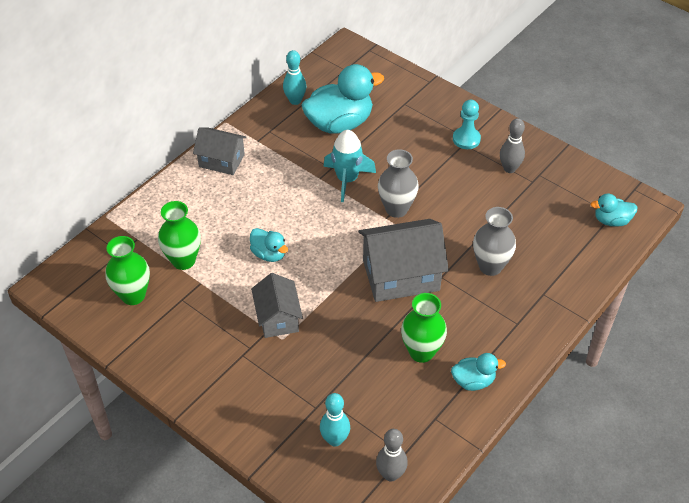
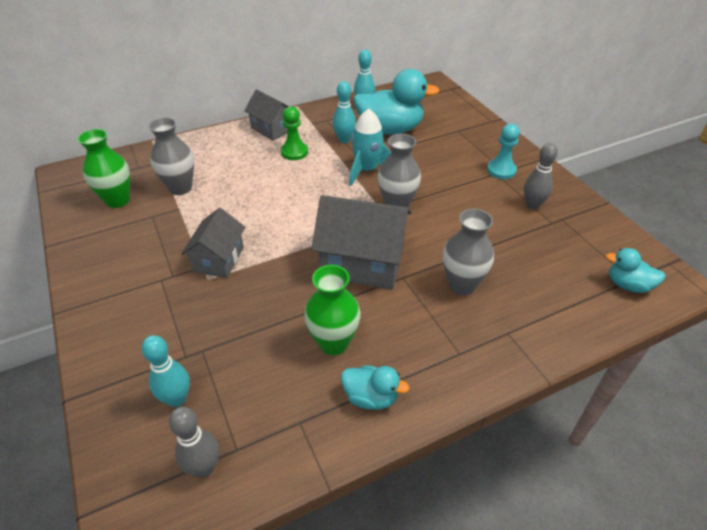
camera: 25 degrees right, 5 degrees down
green vase [158,201,201,270] -> grey vase [148,117,194,195]
turquoise duck [250,228,288,262] -> none
none -> green pawn [281,106,308,160]
none -> turquoise bowling pin [333,81,356,143]

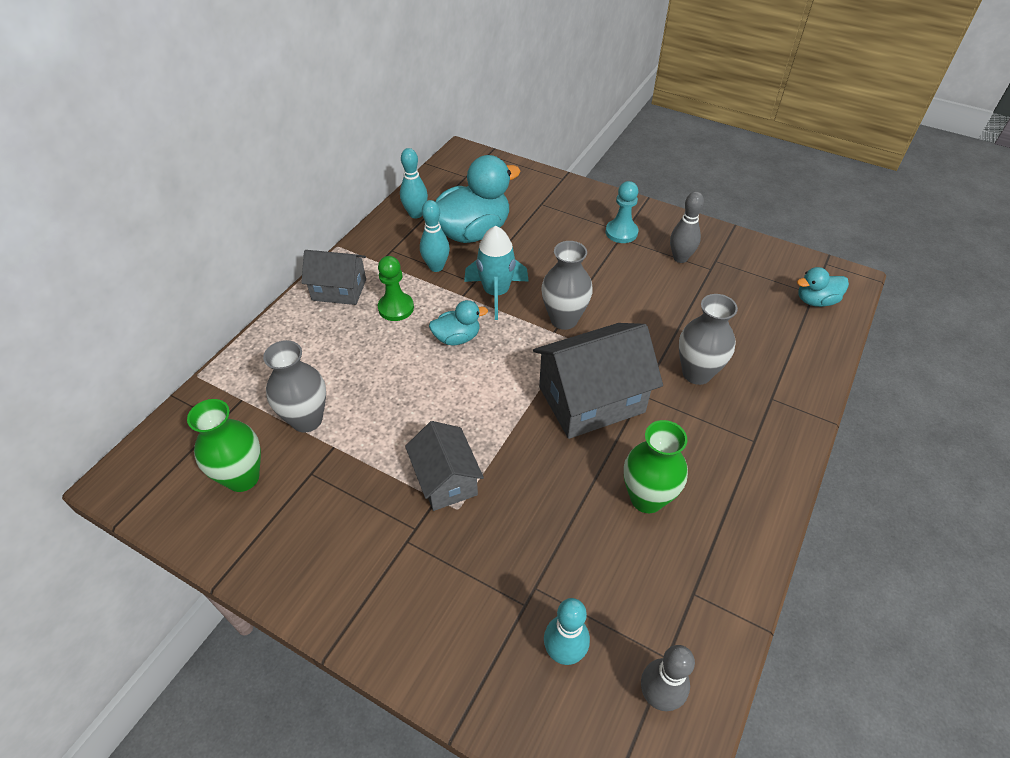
camera: 35 degrees left, 5 degrees up
turquoise duck [341,365,409,410] -> turquoise duck moved to [429,300,488,345]

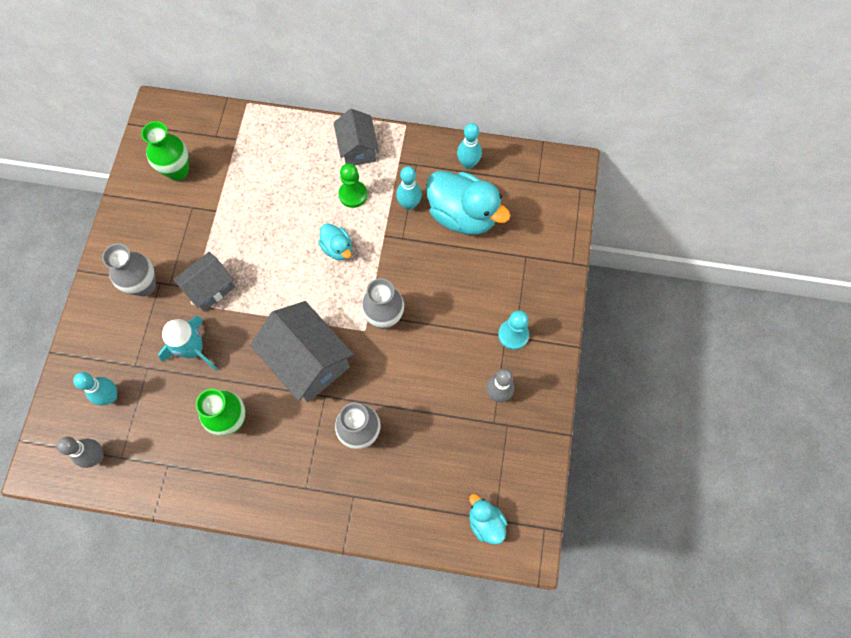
camera: 70 degrees right, 20 degrees up
grey vase [263,340,326,433] -> grey vase moved to [102,243,156,296]
turquoise rocket [464,226,529,320] -> turquoise rocket moved to [158,316,218,371]

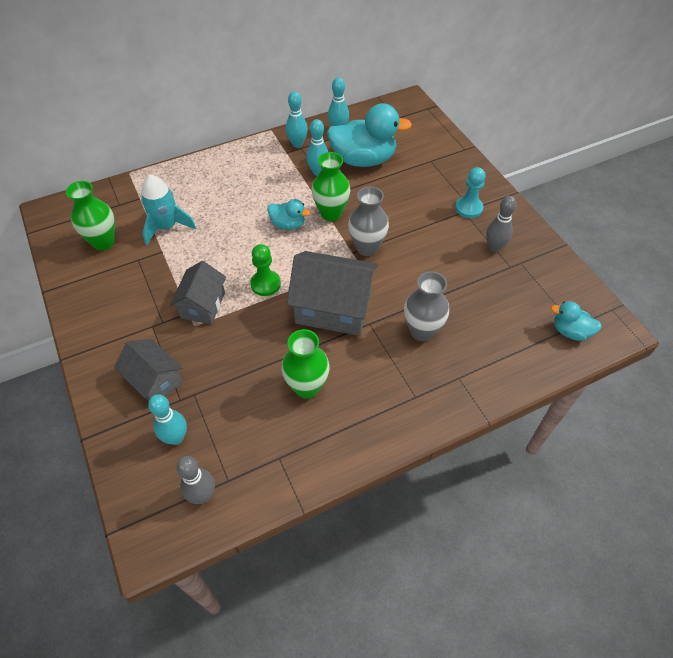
camera: 35 degrees left, 15 degrees down
grey vase [102,243,156,296] -> none
turquoise rocket [158,316,218,371] -> turquoise rocket moved to [141,175,196,246]
grey house [333,109,379,165] -> grey house moved to [114,339,183,401]
green pawn [338,163,367,208] -> green pawn moved to [250,244,281,296]
none -> turquoise bowling pin [286,91,308,148]
none -> green vase [312,152,350,221]

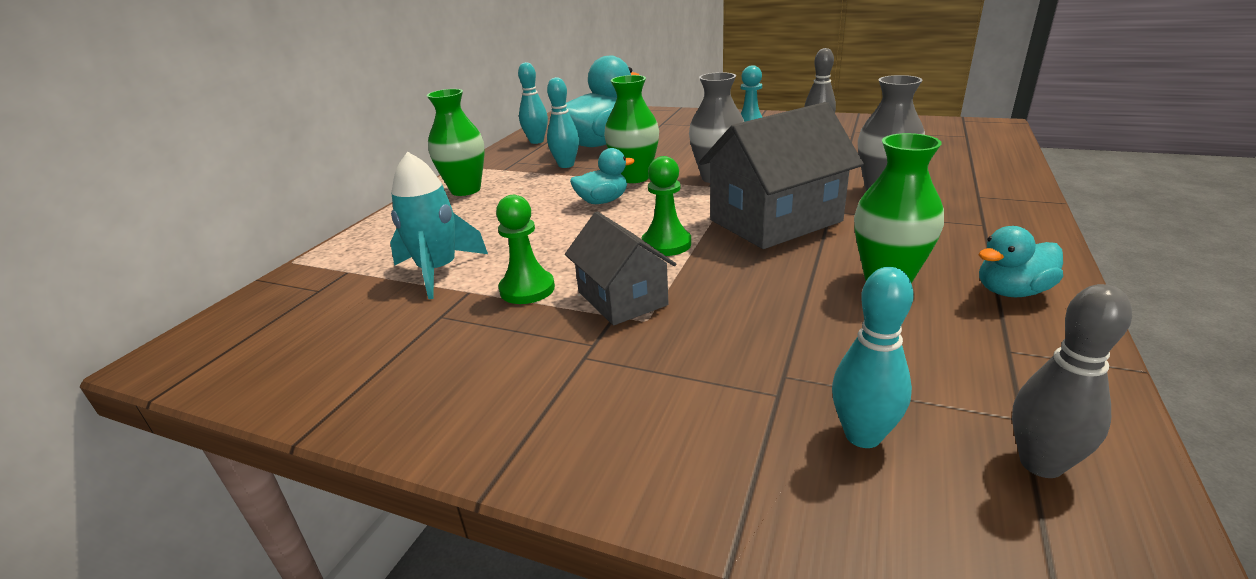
camera: 40 degrees left, 25 degrees down
green vase [66,181,115,251] -> green vase moved to [427,89,485,196]
grey house [114,339,183,401] -> none
turquoise bowling pin [286,91,308,148] -> none
turquoise duck [551,301,602,341] -> turquoise duck moved to [979,226,1063,297]
none -> green pawn [496,195,555,304]

